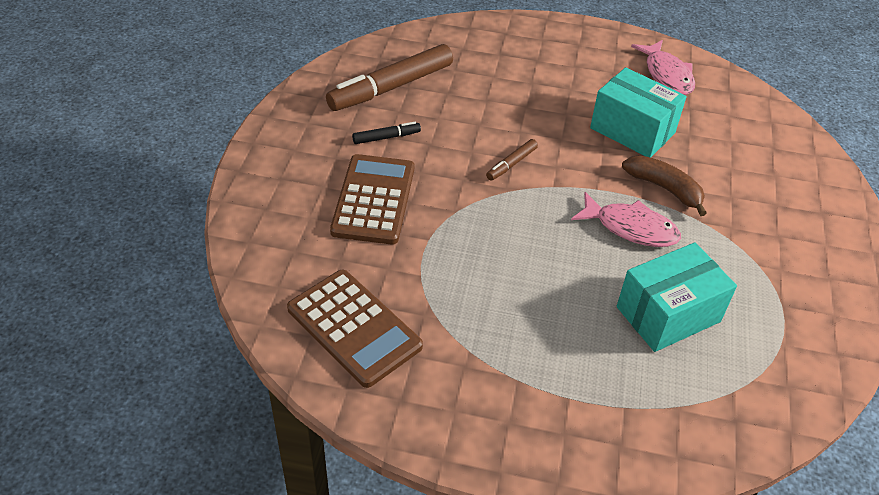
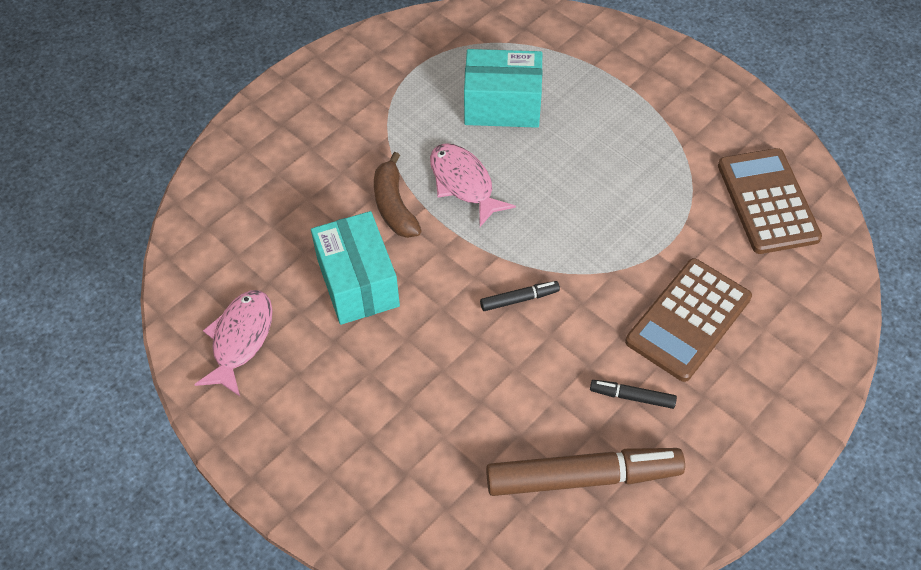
camera: 145 degrees left, 10 degrees up
brown marker [486,139,538,181] -> black marker [480,281,560,311]

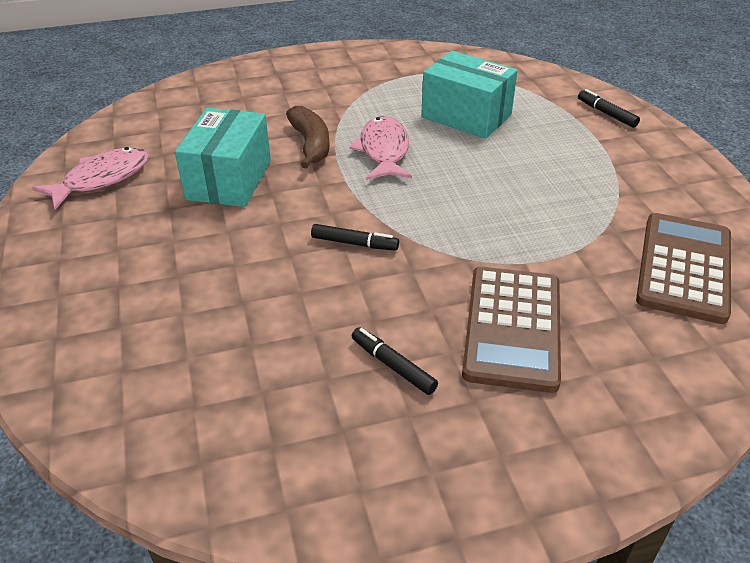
camera: 30 degrees right, 15 degrees down
brown banana [374,152,422,238] -> brown banana turned 150 degrees clockwise [286,106,329,169]
brown marker [486,448,685,496] -> none
brown calculator [625,258,752,382] -> brown calculator turned 60 degrees counterclockwise [462,267,561,393]
none -> black marker [578,89,640,128]

